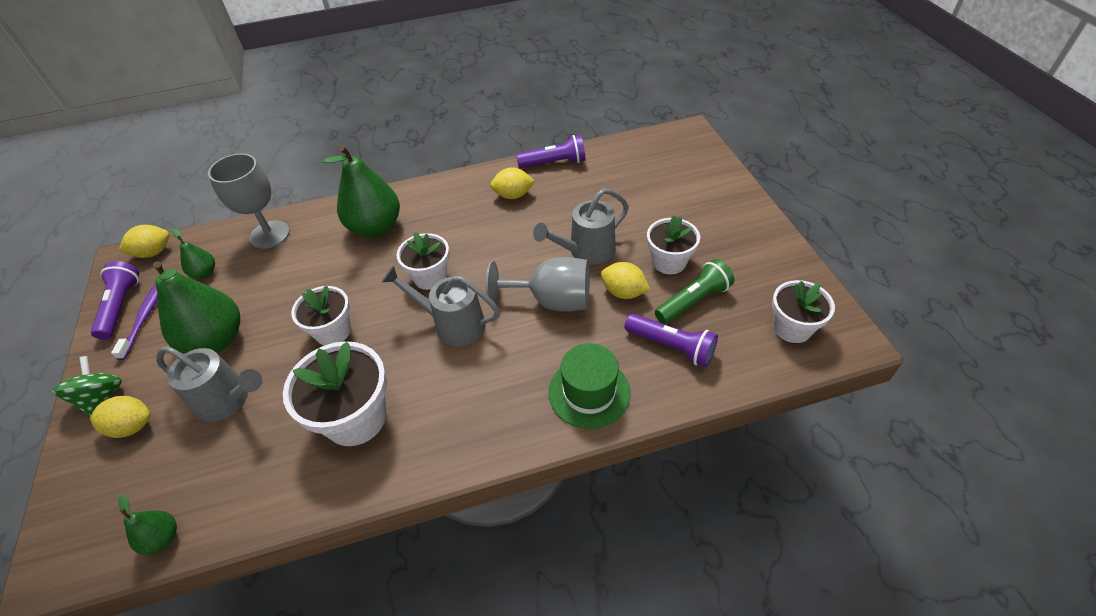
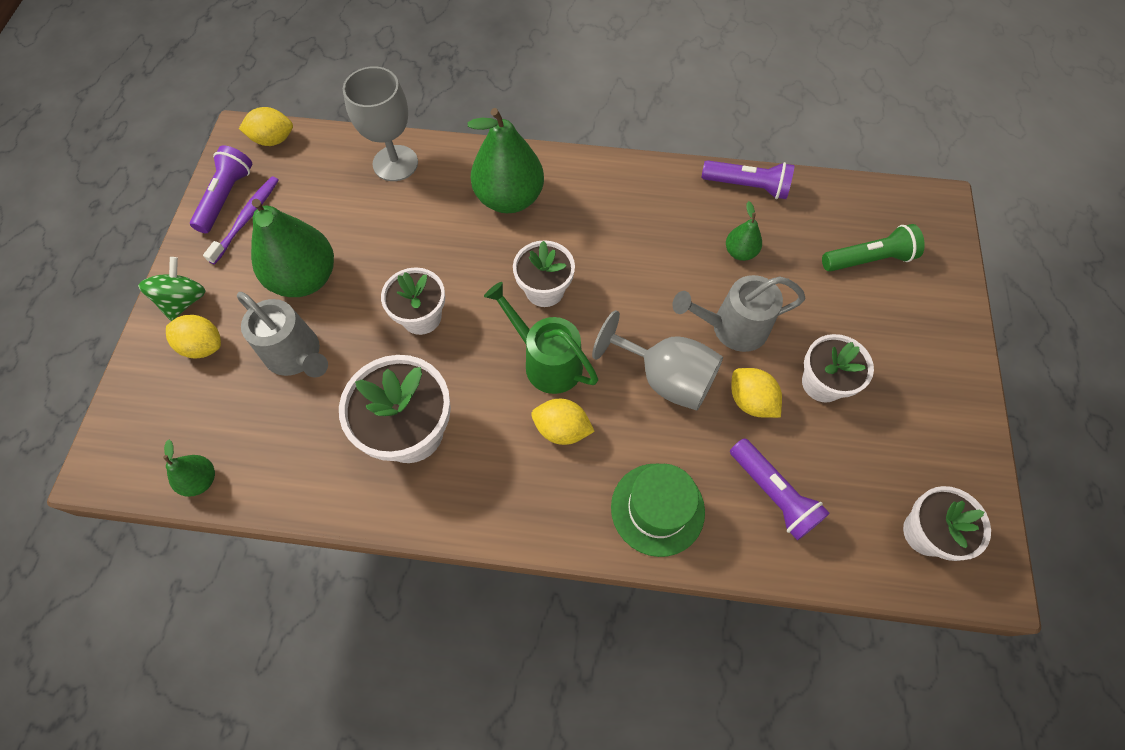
camera: 20 degrees right, 15 degrees up
green pear [173,229,215,279] -> green pear moved to [726,201,762,261]
grey watering can [382,266,500,346] -> green watering can [484,282,598,394]
yellow lemon [490,167,535,199] -> yellow lemon moved to [531,399,595,445]
green flashlight [655,259,734,324] -> green flashlight moved to [822,224,925,272]

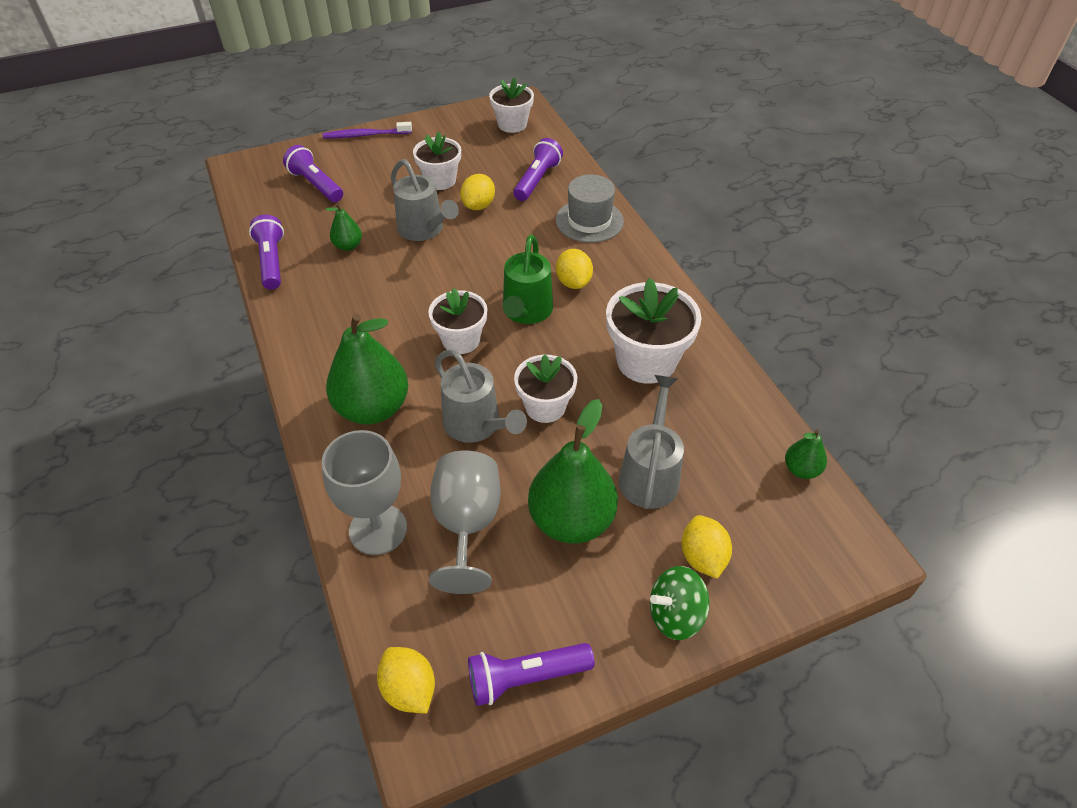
camera: 120 degrees left, 15 degrees down
purple toothbrush [203,176,279,264] -> purple toothbrush moved to [323,122,412,138]
grey goblet [592,310,723,411] -> grey goblet moved to [429,451,500,594]
green hat [611,464,705,557] -> grey hat [556,175,624,243]
green flashlight [822,224,925,272] -> purple flashlight [283,145,343,202]
none -> grey watering can [435,349,527,443]

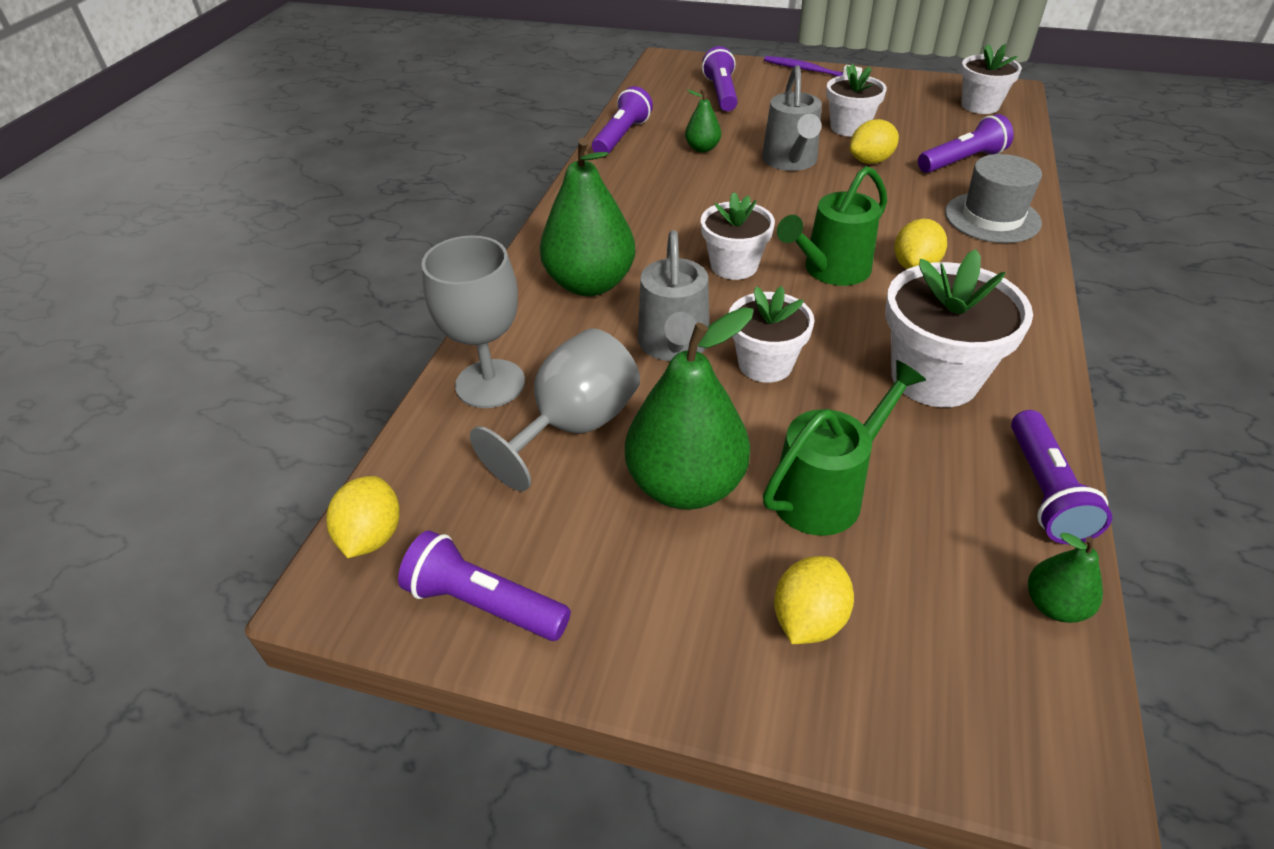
camera: 40 degrees right, 5 degrees down
grey watering can [619,375,684,509] -> green watering can [763,360,926,536]
green spinning top [650,566,709,640] -> none
none -> purple flashlight [1011,410,1112,544]

